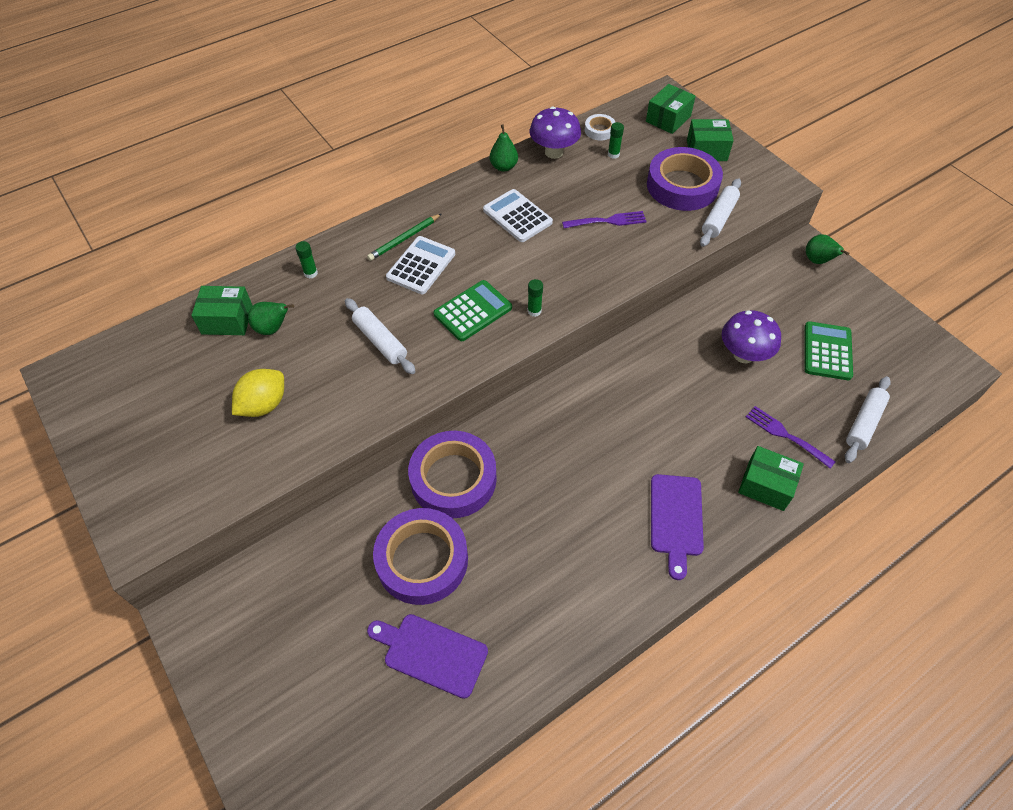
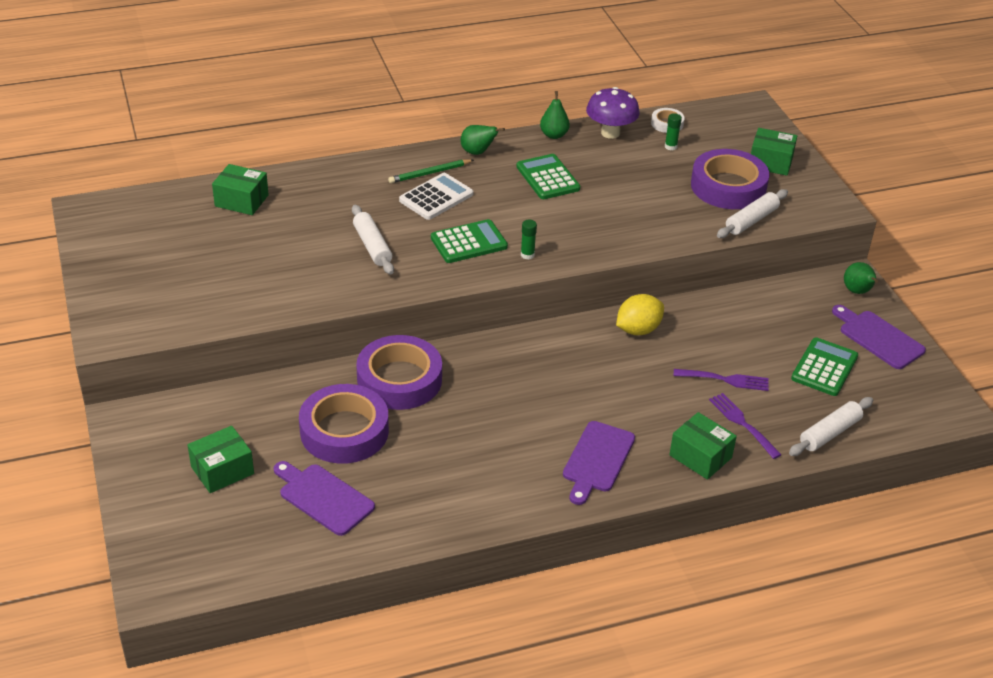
camera: 15 degrees right, 15 degrees down
yellow lemon [232,369,284,417] -> yellow lemon moved to [616,294,664,335]
green pear [248,302,294,335] -> green pear moved to [461,125,505,155]
green glue stick [295,241,318,279] -> none
white calculator [483,189,553,242] -> green calculator [516,154,580,199]
purple fork [562,211,647,228] -> purple fork moved to [673,369,769,391]
green box [646,84,696,134] -> green box moved to [188,426,254,493]
purple mushroom [722,310,781,363] -> none
none -> purple cutting board [832,305,926,369]

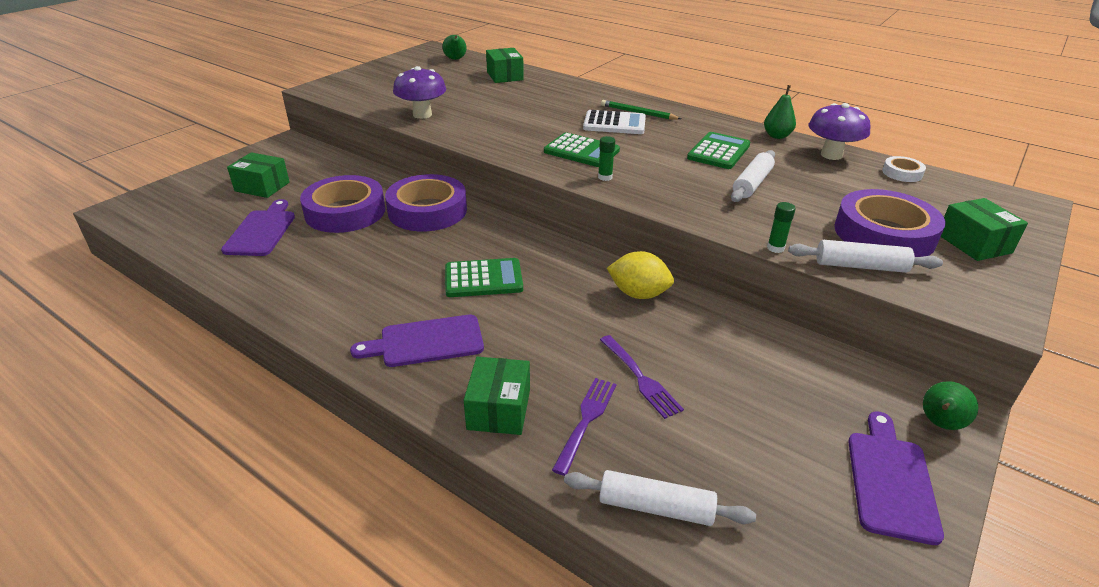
camera: 55 degrees right, 5 degrees down
white rolling pin [352,205,394,275] -> white rolling pin moved to [731,150,775,202]
green pear [461,125,505,155] -> green pear moved to [442,35,466,60]
green glue stick [665,113,682,151] -> green glue stick moved to [767,202,796,253]
green calculator [791,337,858,396] -> green calculator moved to [445,258,523,297]
none -> purple mushroom [393,66,446,119]

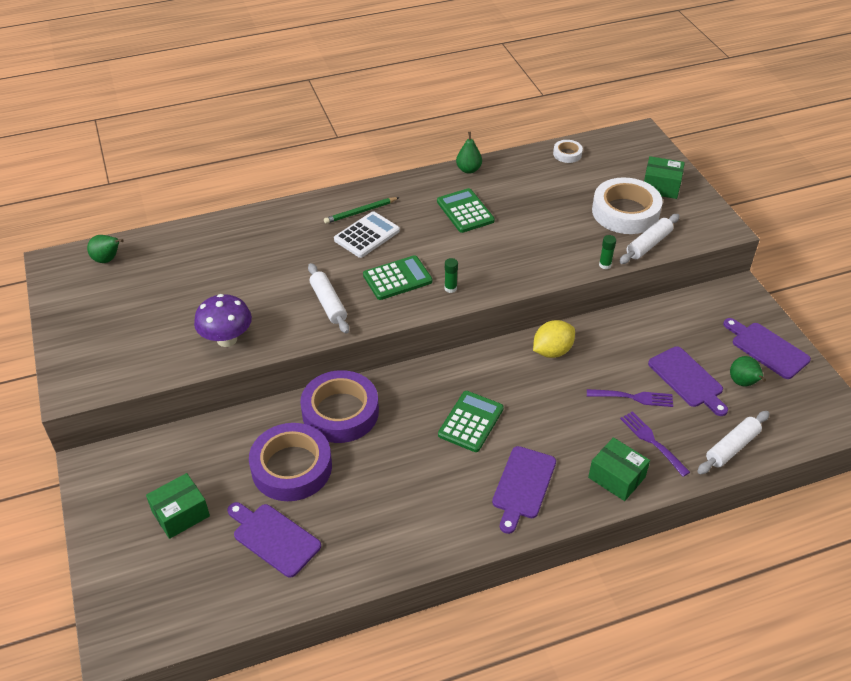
camera: 55 degrees left, 10 degrees up
green box [486,48,524,83] -> none
white rolling pin [731,150,775,202] -> white rolling pin moved to [308,263,349,333]
purple mushroom [808,103,871,160] -> none
purple tape [834,189,945,257] -> white tape [592,178,663,234]
green pear [923,381,978,430] -> green pear moved to [730,356,766,386]
none -> purple cutting board [648,346,728,416]

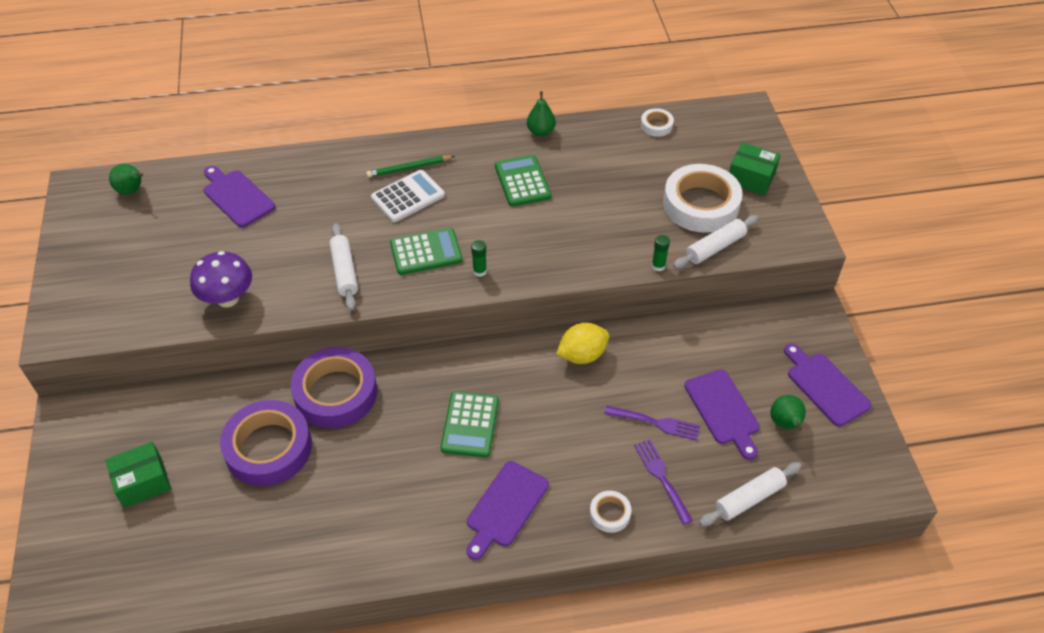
camera: 10 degrees right, 5 degrees up
purple cutting board [227,502,321,578] -> purple cutting board moved to [203,166,275,227]
green calculator [438,391,504,452] -> green calculator turned 150 degrees clockwise [441,391,499,458]
green box [588,437,650,501] -> white tape [590,491,631,533]

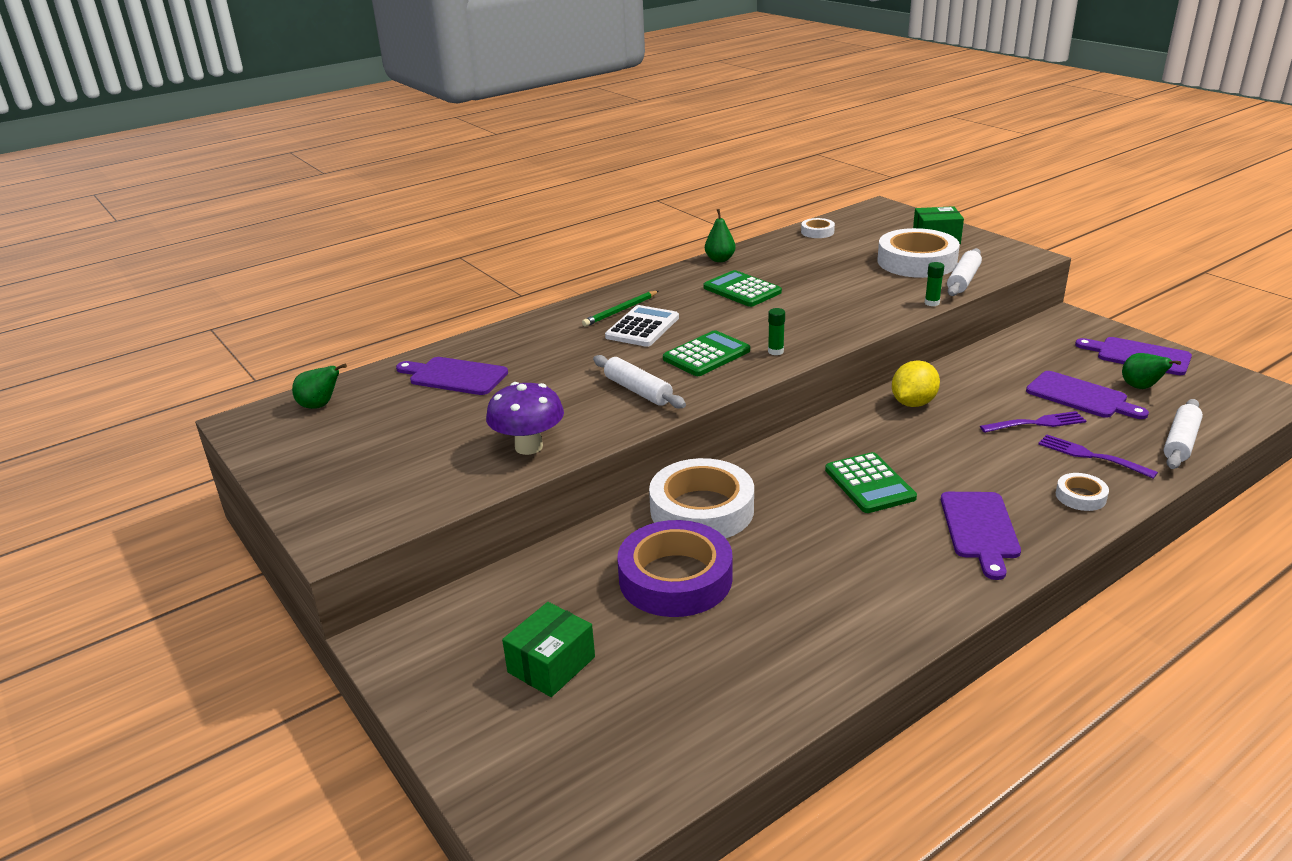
camera: 25 degrees left, 20 degrees down
purple tape [291,347,377,428] -> white tape [649,458,754,538]

